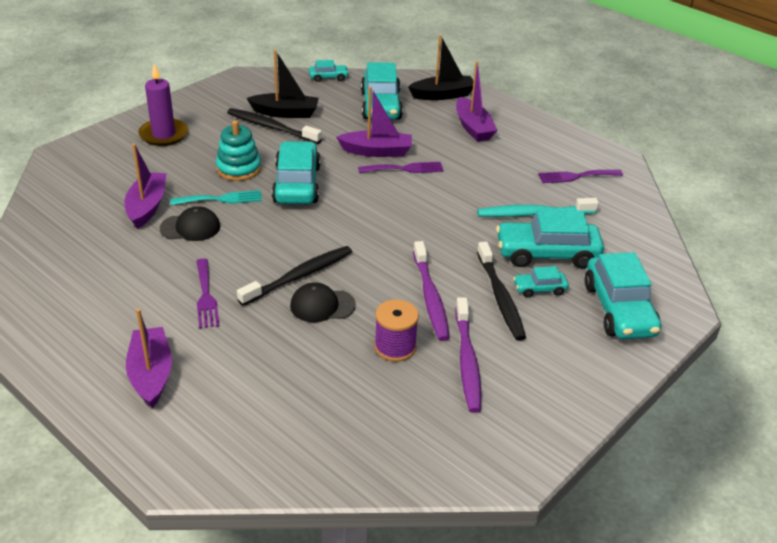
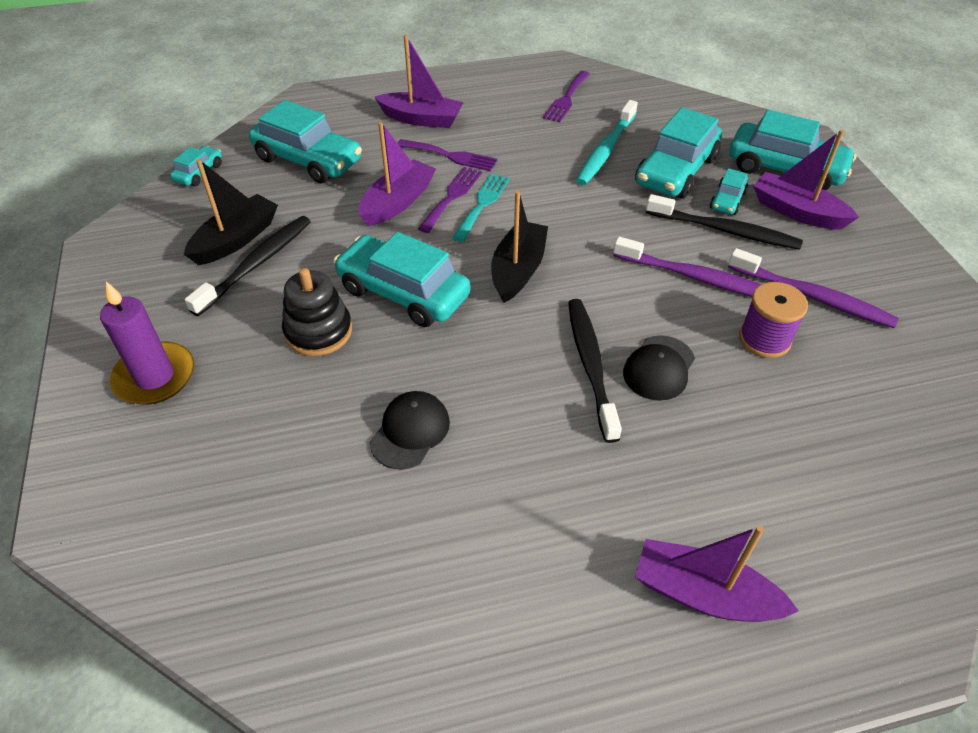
camera: 55 degrees left, 10 degrees up
purple boat [124,144,166,229] -> purple boat moved to [753,130,859,230]
turquoise fork [170,190,262,205] -> turquoise fork moved to [452,173,510,242]
purple fork [197,258,220,329] -> purple fork moved to [398,139,497,171]
turquoise stacking toy [216,120,261,181] -> black stacking toy [282,268,352,356]
black toothbrush [227,108,322,144] -> black toothbrush turned 150 degrees clockwise [185,216,311,316]
black boat [408,35,474,100] -> black boat moved to [491,191,548,303]

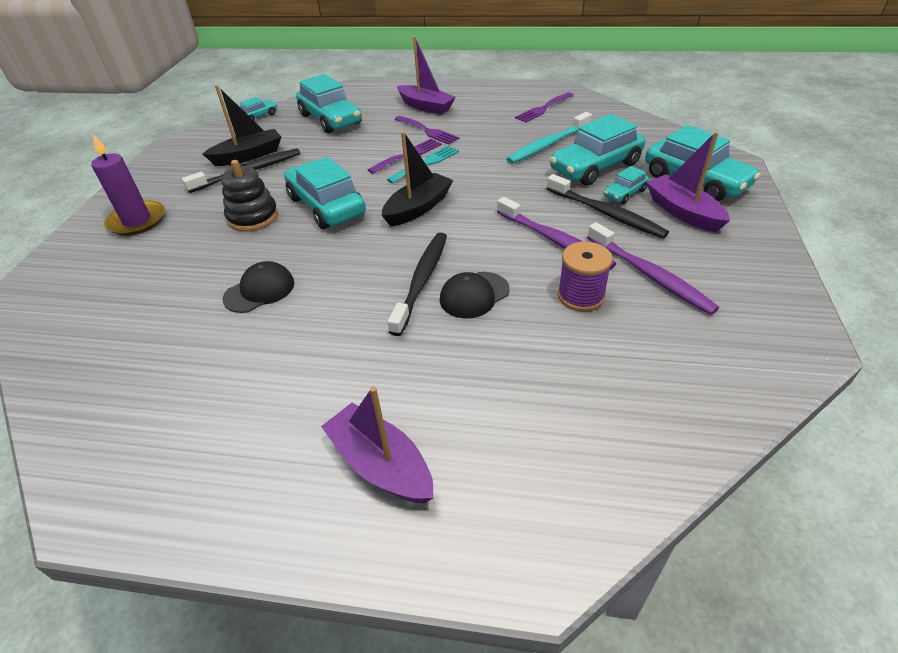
camera: 25 degrees right, 5 degrees down
purple boat [359,122,436,226] -> none

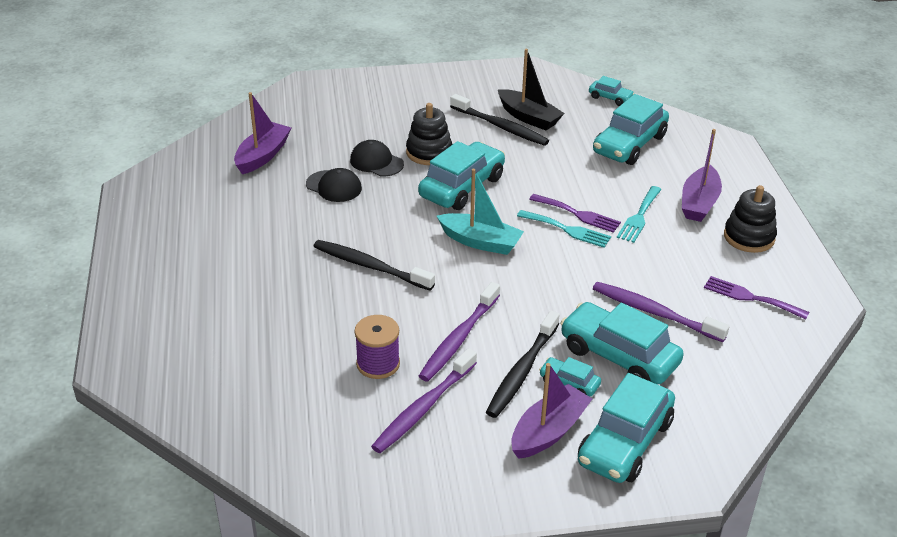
camera: 70 degrees right, 5 degrees down
purple candle [91,134,165,236] -> none
purple boat [321,386,434,503] -> purple boat moved to [234,92,291,174]
black boat [382,132,453,227] -> turquoise boat [437,169,524,255]
black toothbrush [388,233,447,336] -> black toothbrush turned 150 degrees counterclockwise [313,240,435,290]
purple fork [395,116,460,144] -> turquoise fork [617,186,662,243]
black cap [440,272,510,319] -> black cap moved to [350,140,404,176]
turquoise toothbrush [507,112,592,164] -> purple toothbrush [593,282,730,342]
none -> black stacking toy [724,185,777,253]

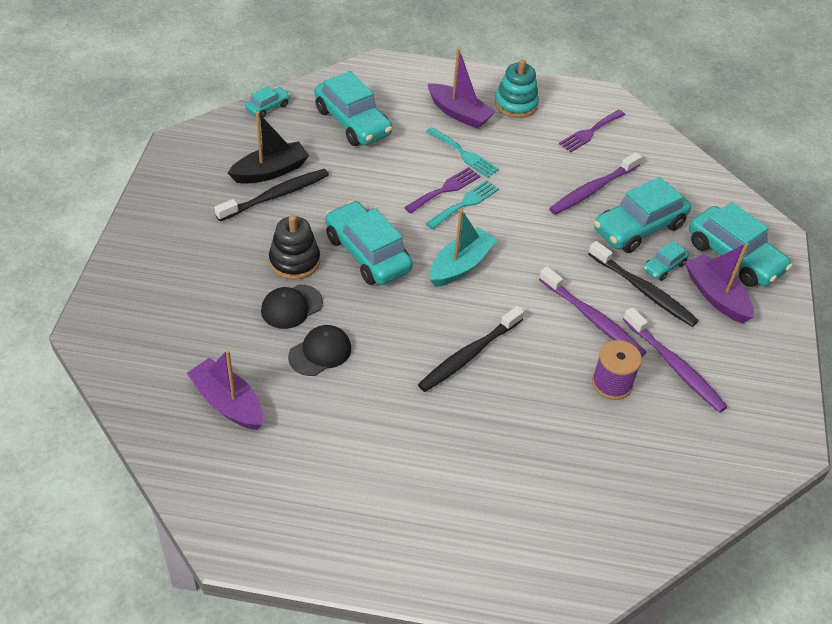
camera: 75 degrees left, 10 degrees up
black stacking toy [724,185,777,253] -> turquoise stacking toy [495,59,539,118]

